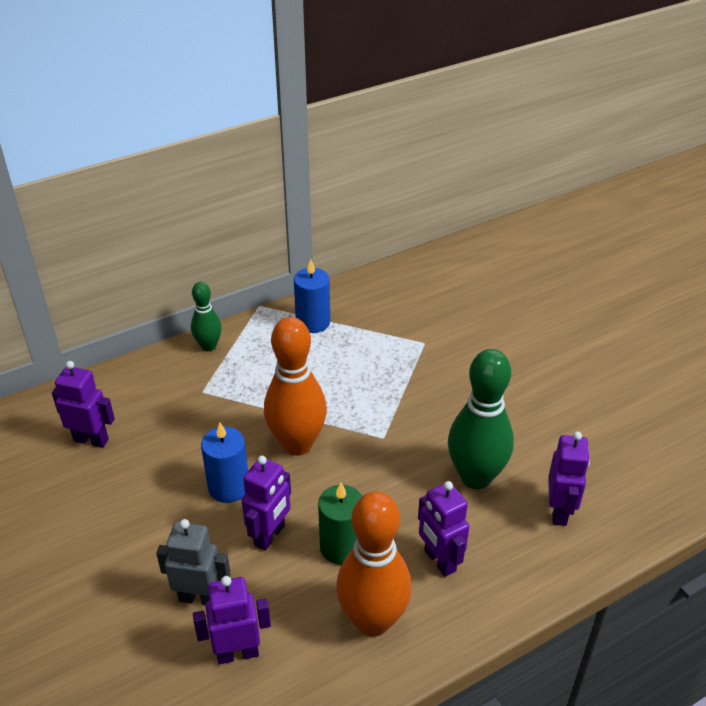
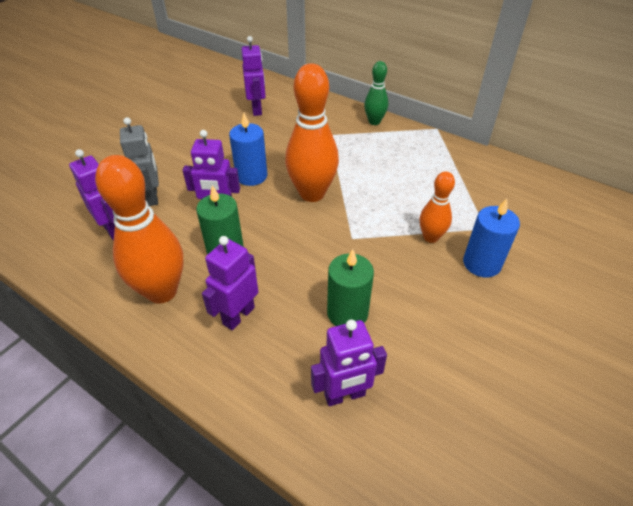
camera: 65 degrees right, 5 degrees up
blue candle [294,259,330,333] -> blue candle moved to [463,198,520,278]
green bowling pin [448,349,514,489] -> green candle [327,249,374,326]
none -> orange bowling pin [420,171,455,243]

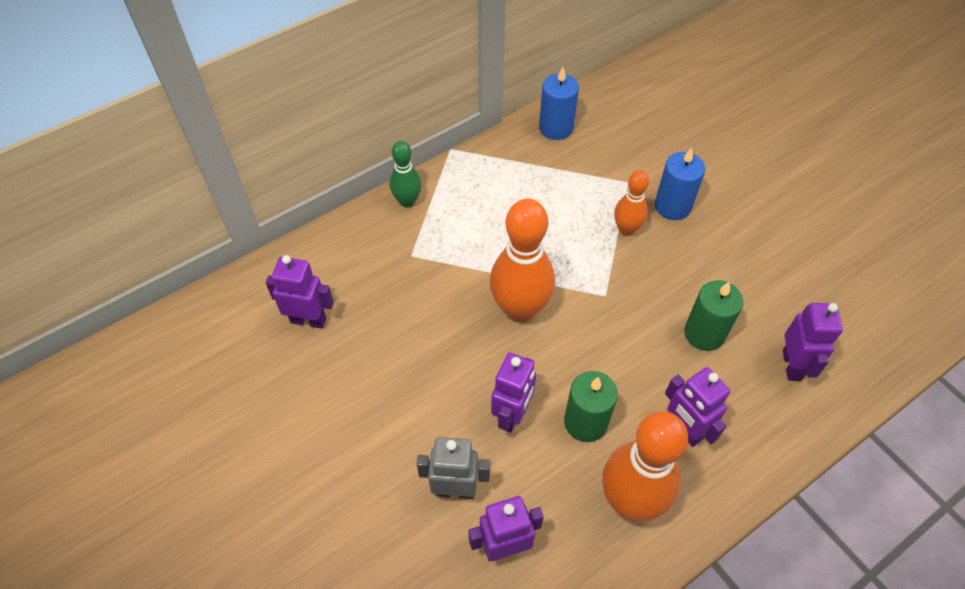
camera: 70 degrees left, 10 degrees up
blue candle [229,113,267,186] -> blue candle moved to [539,67,579,140]

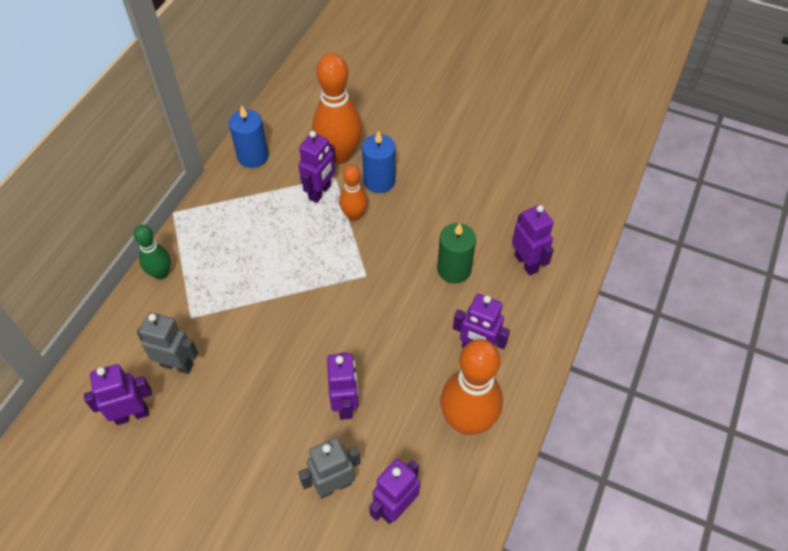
camera: 30 degrees left, 0 degrees up
orange bowling pin [490,198,555,323] -> orange bowling pin moved to [312,53,362,164]
green candle [564,371,618,442] -> none
none -> grey robot [137,312,198,374]
none -> purple robot [298,131,335,203]

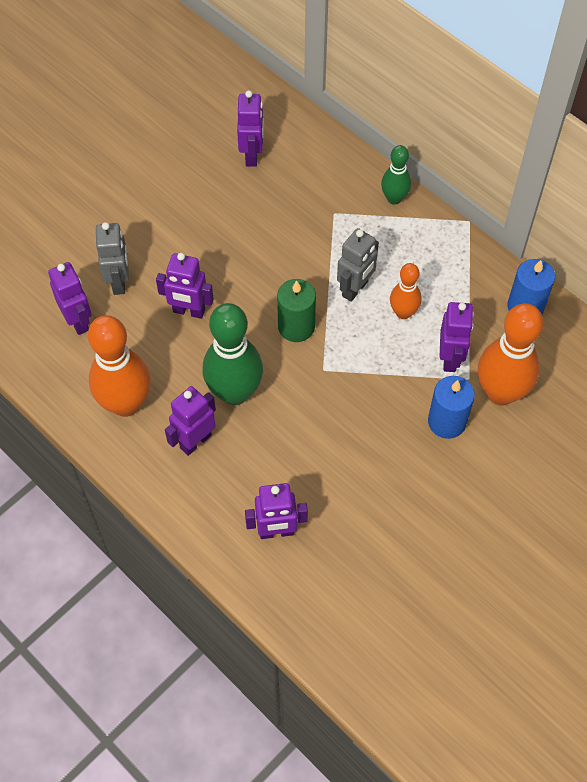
camera: 110 degrees right, 5 degrees up
grey robot [137,312,198,374] -> grey robot moved to [337,228,379,302]
purple robot [298,131,335,203] -> purple robot turned 135 degrees counterclockwise [440,302,474,372]
orange bowling pin [339,165,368,221] -> orange bowling pin moved to [390,263,422,319]
green candle [437,223,476,283] -> green candle moved to [277,279,316,342]
none -> green bowling pin [203,303,263,405]

